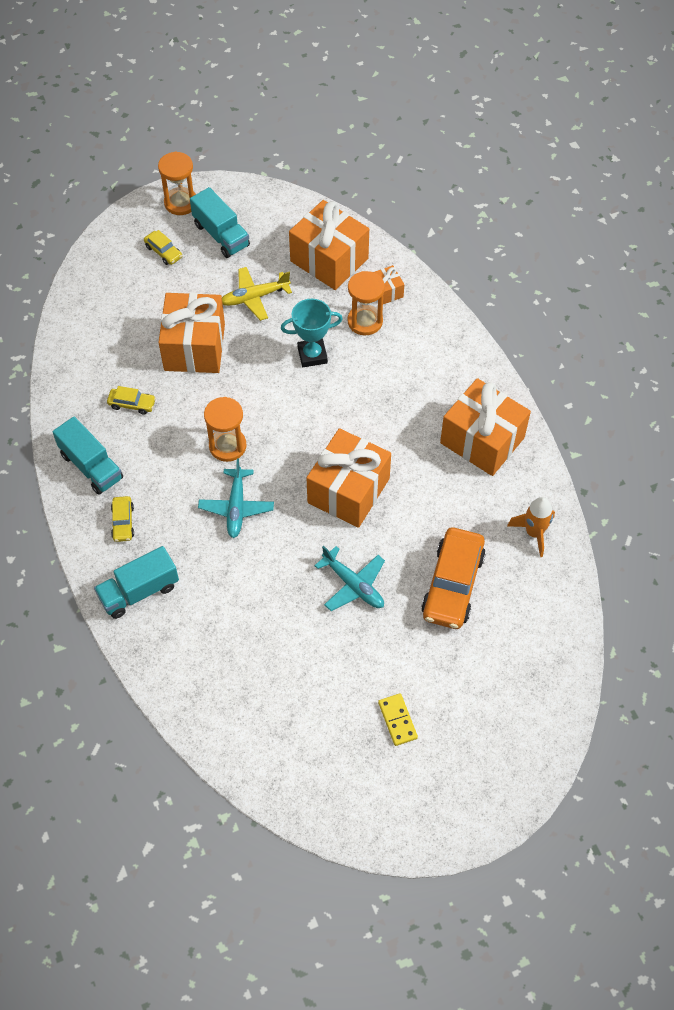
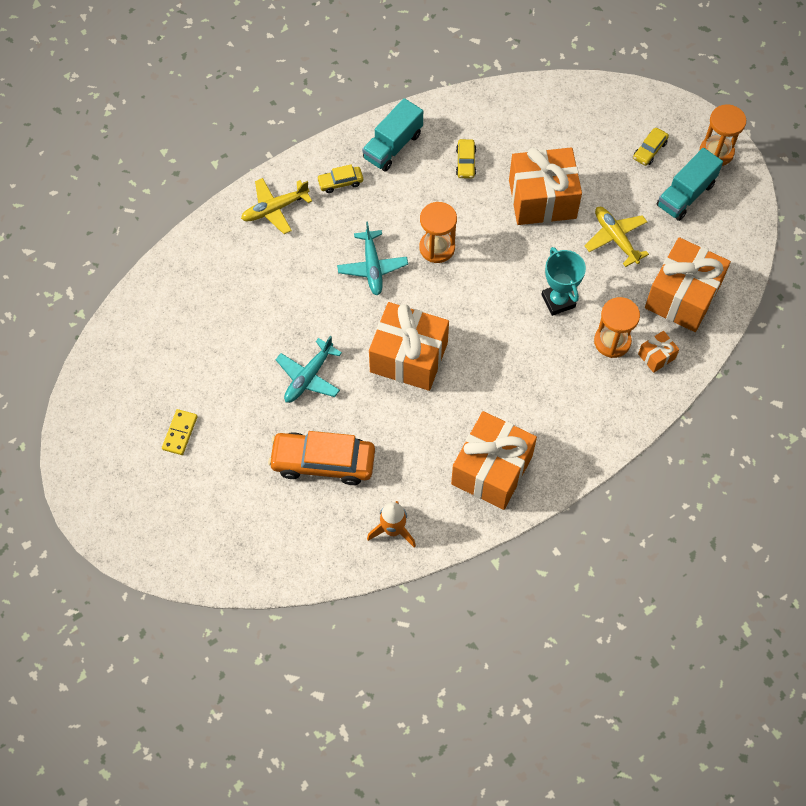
camera: 80 degrees right, 5 degrees up
turquoise truck [94,546,179,619] -> yellow plane [241,178,312,234]
turquoise plane [198,459,274,538] -> turquoise plane turned 90 degrees counterclockwise [337,222,408,296]
yellow domino [378,693,418,746] -> yellow domino turned 45 degrees counterclockwise [162,409,198,455]

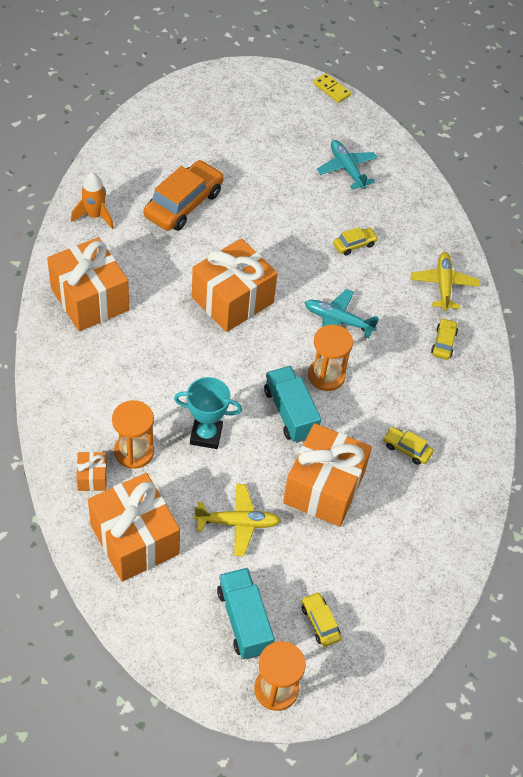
camera: 115 degrees right, 10 degrees down
yellow domino [162,409,198,455] -> yellow domino moved to [313,73,351,103]
turquoise plane [276,336,342,403] -> turquoise plane moved to [317,140,378,189]
turquoise truck [362,98,423,171] -> turquoise truck moved to [264,366,321,443]
none -> yellow car [333,227,378,256]

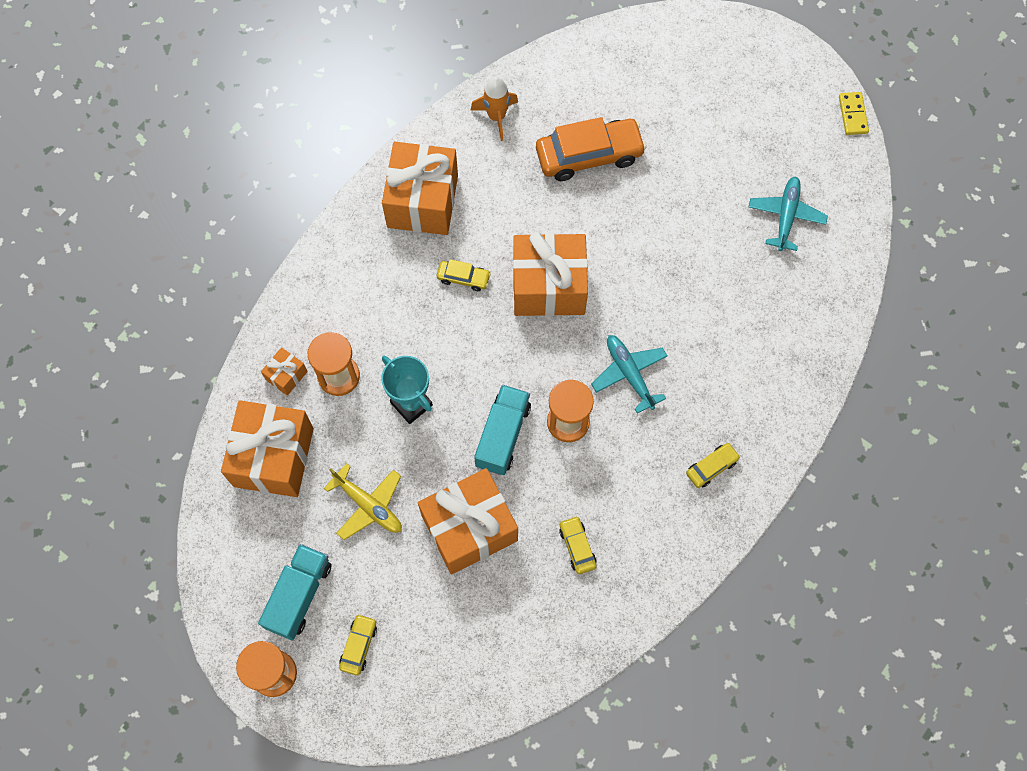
camera: 45 degrees right, 15 degrees up
yellow car [333,227,378,256] -> yellow car moved to [437,259,491,291]
yellow plane [411,252,480,311] -> none

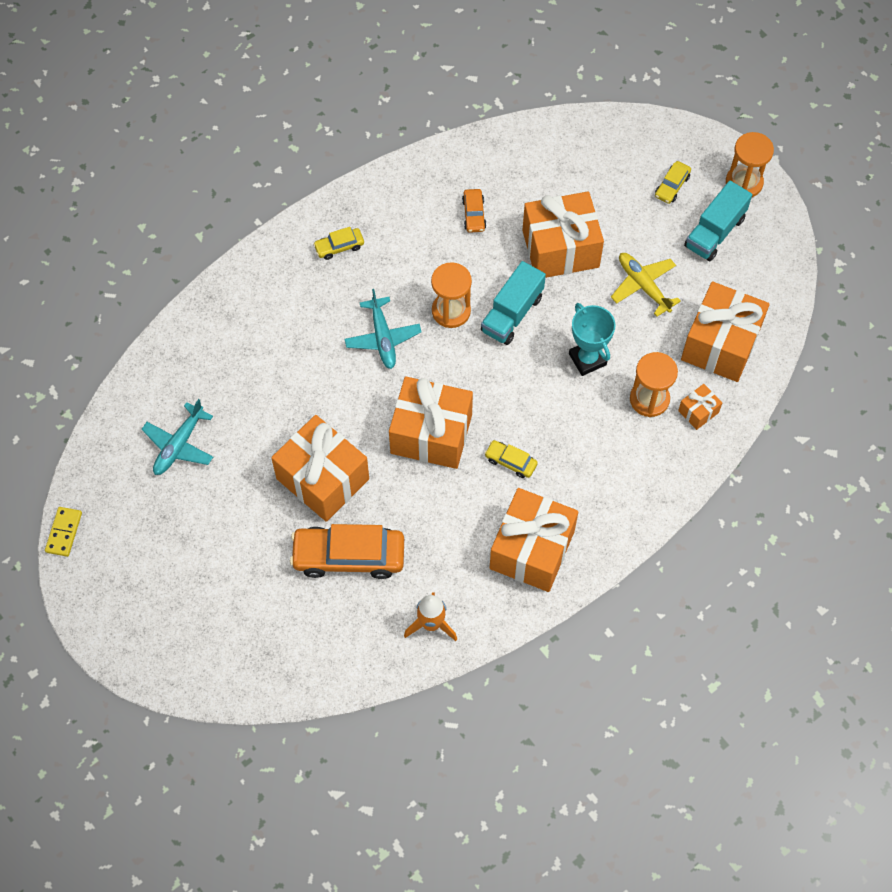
camera: 165 degrees left, 5 degrees down
yellow car [559,516,597,574] -> orange car [462,189,486,233]
none -> orange gift [271,415,369,522]

